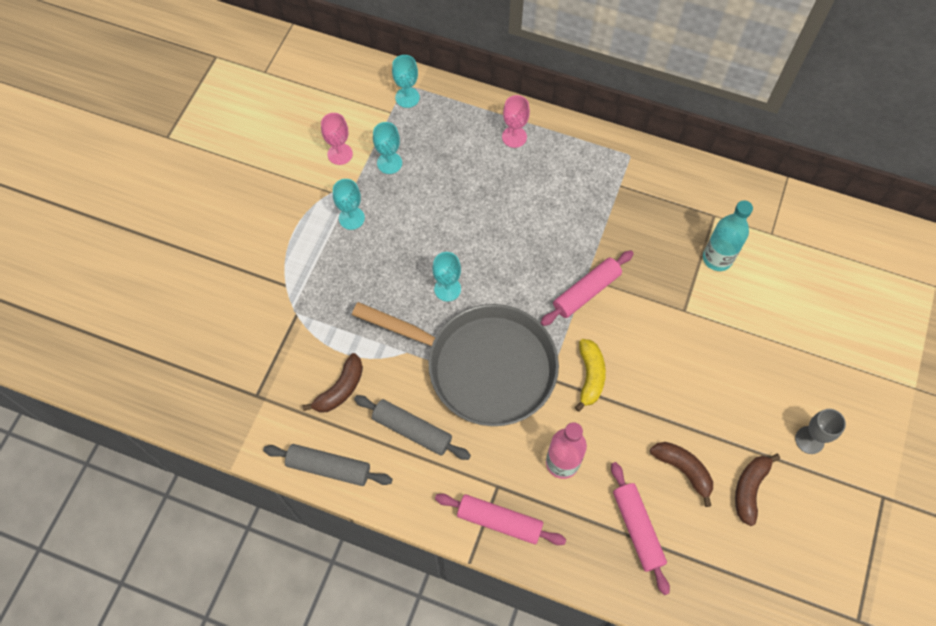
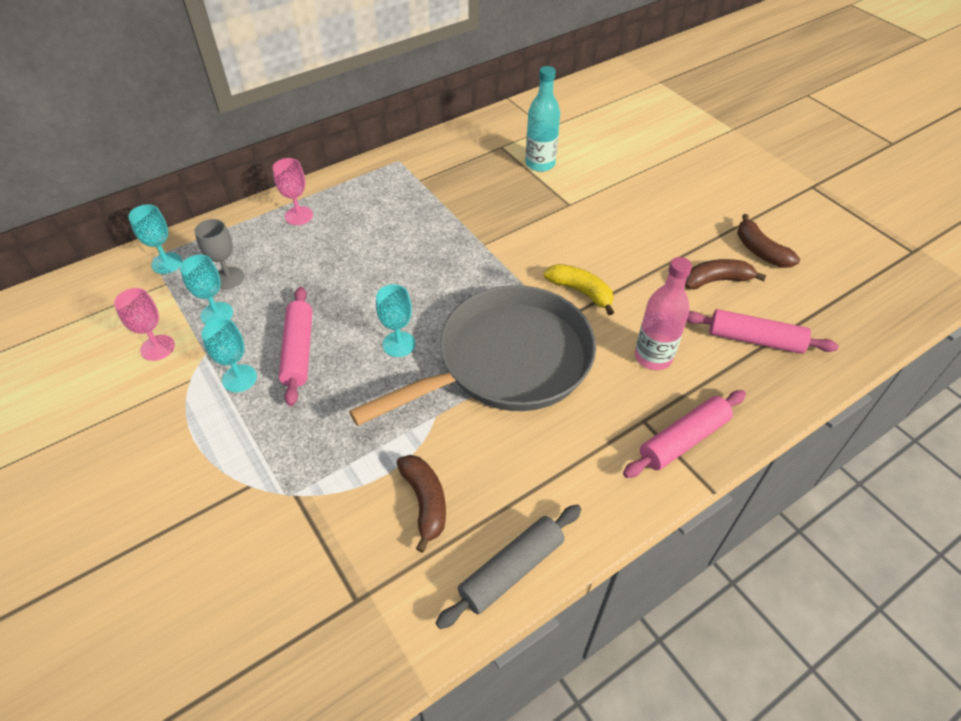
camera: 55 degrees left, 15 degrees down
grey rolling pin [354,395,471,460] -> none
pink rolling pin [540,250,634,326] -> pink rolling pin moved to [279,287,313,406]
grey goblet [795,409,846,454] -> grey goblet moved to [194,219,244,289]

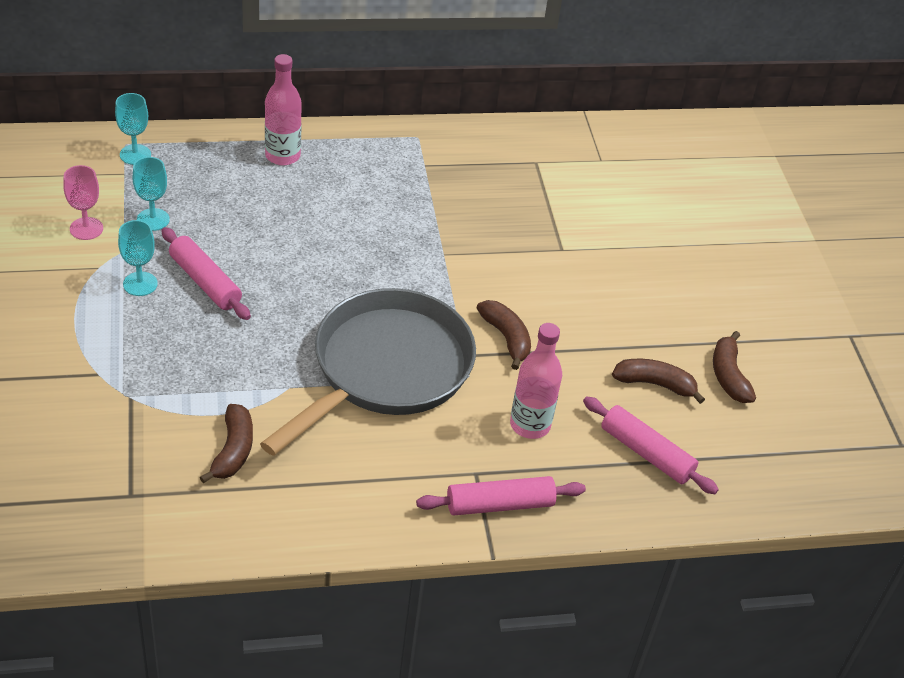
camera: 20 degrees right, 5 degrees down
grey goblet [194,219,244,289] -> none
pink goblet [273,158,313,225] -> pink bottle [265,54,302,166]
pink rolling pin [279,287,313,406] -> pink rolling pin turned 60 degrees counterclockwise [161,227,251,320]
grey pan [349,285,596,426] -> grey pan turned 45 degrees counterclockwise [260,288,476,456]
turquoise goblet [376,284,415,357] -> none
grey rolling pin [436,505,581,629] -> none
turquoise bottle [525,66,560,172] -> none
yellow banana [544,264,614,315] -> brown banana [477,300,531,370]

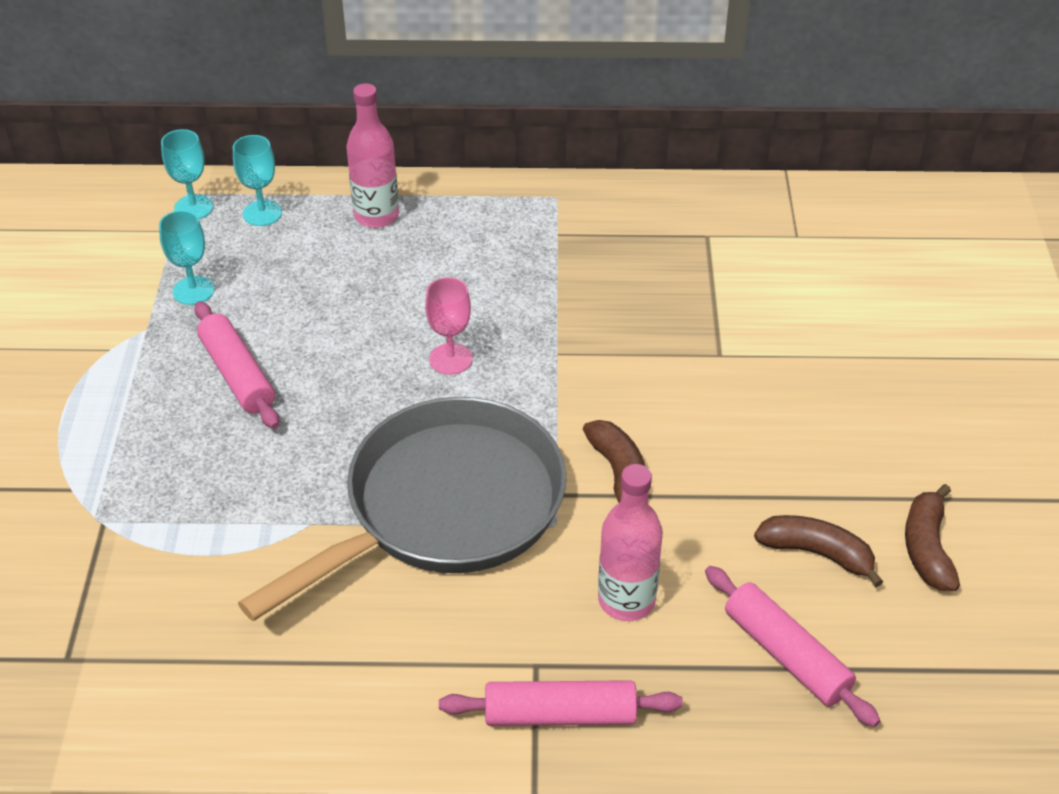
camera: 15 degrees right, 0 degrees up
pink goblet [63,165,103,240] -> pink goblet moved to [425,277,472,375]
turquoise goblet [118,220,158,296] -> turquoise goblet moved to [233,135,282,226]
brown banana [200,404,253,484] -> none

